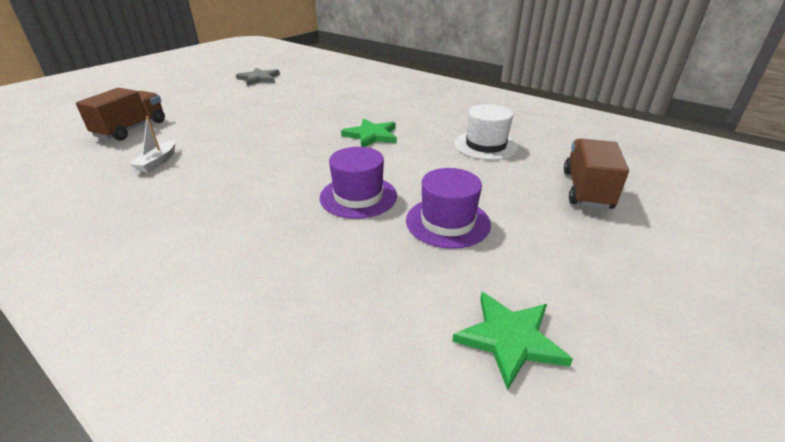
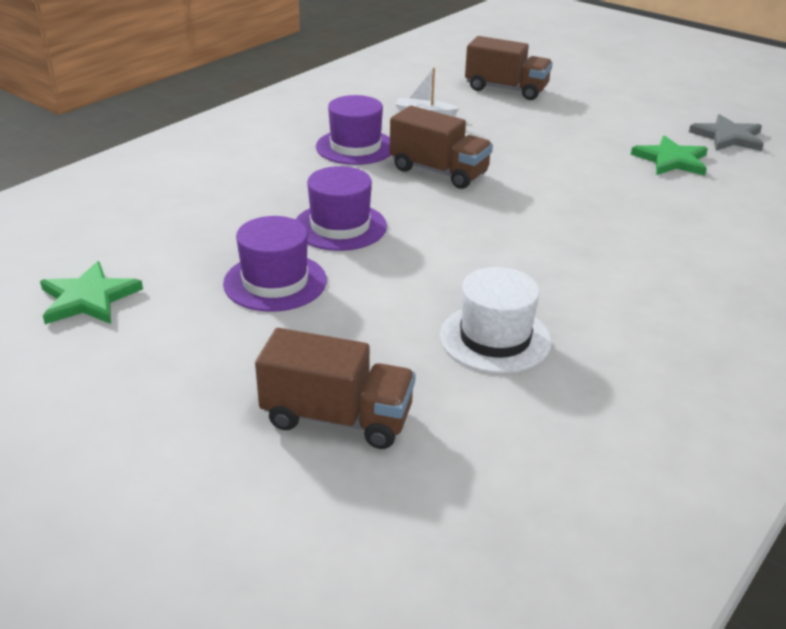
camera: 90 degrees right, 0 degrees up
green star [341,119,397,147] -> green star moved to [631,135,708,176]
none -> purple hat [316,95,391,165]
none -> brown truck [390,106,493,189]

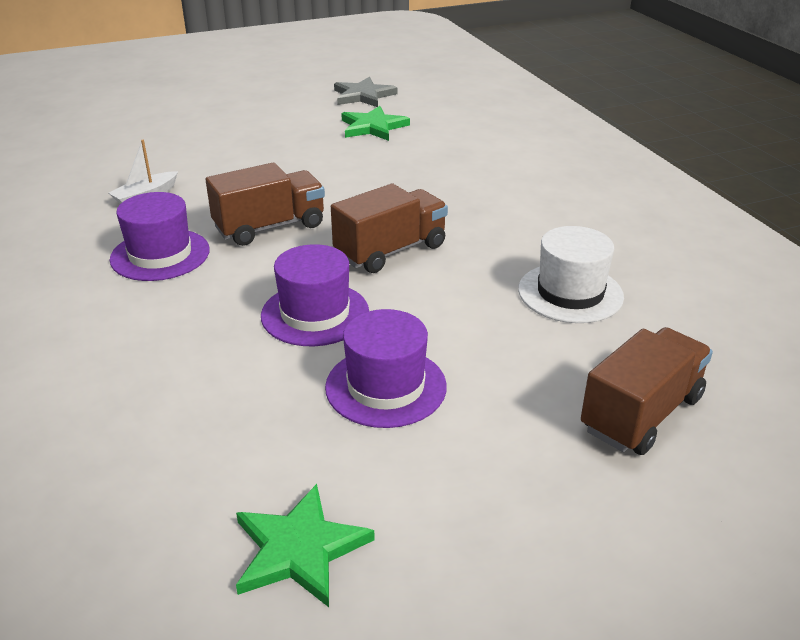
camera: 60 degrees left, 0 degrees up
brown truck [465,36,553,100] -> brown truck moved to [331,184,448,273]

